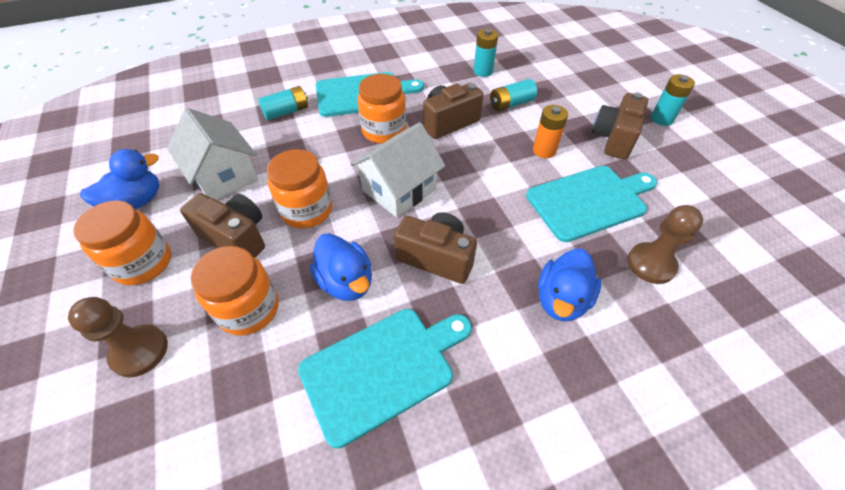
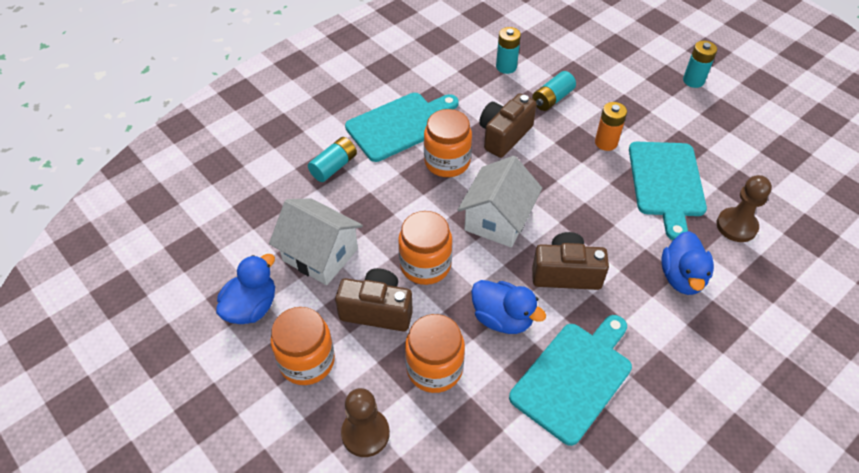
camera: 20 degrees left, 0 degrees up
turquoise cutting board [526,166,657,242] -> turquoise cutting board turned 135 degrees clockwise [629,142,707,240]
brown camera [592,93,648,159] -> none

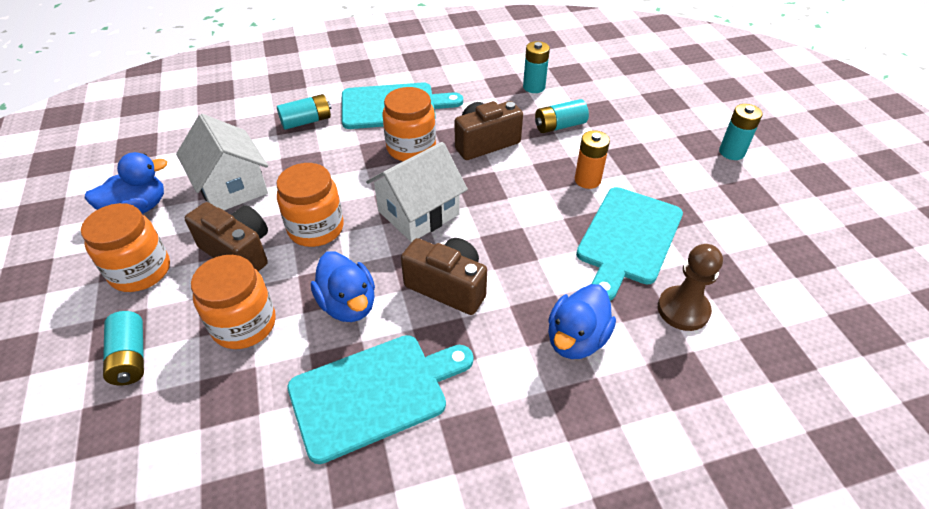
camera: 25 degrees right, 5 degrees down
brown pawn [341,388,390,457] -> turquoise battery [103,311,144,385]

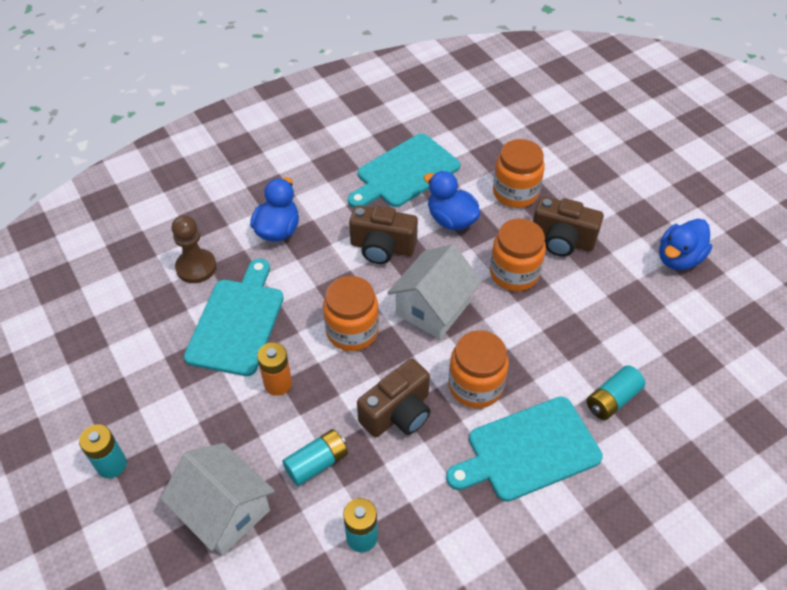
camera: 165 degrees right, 5 degrees up
orange jar [81,203,170,292] -> orange jar moved to [323,276,379,351]
turquoise battery [103,311,144,385] -> none
white house [176,114,268,210] -> white house moved to [160,443,275,556]

